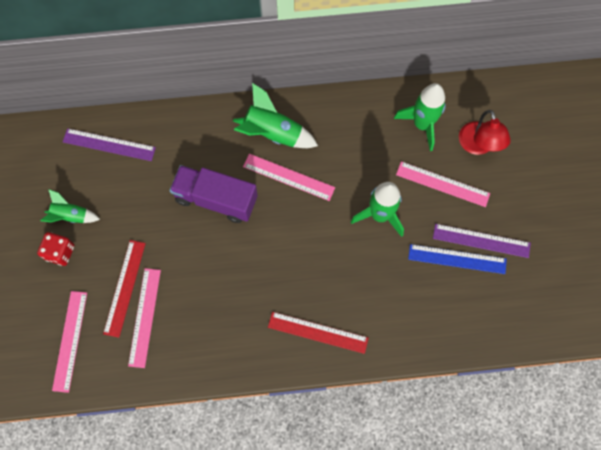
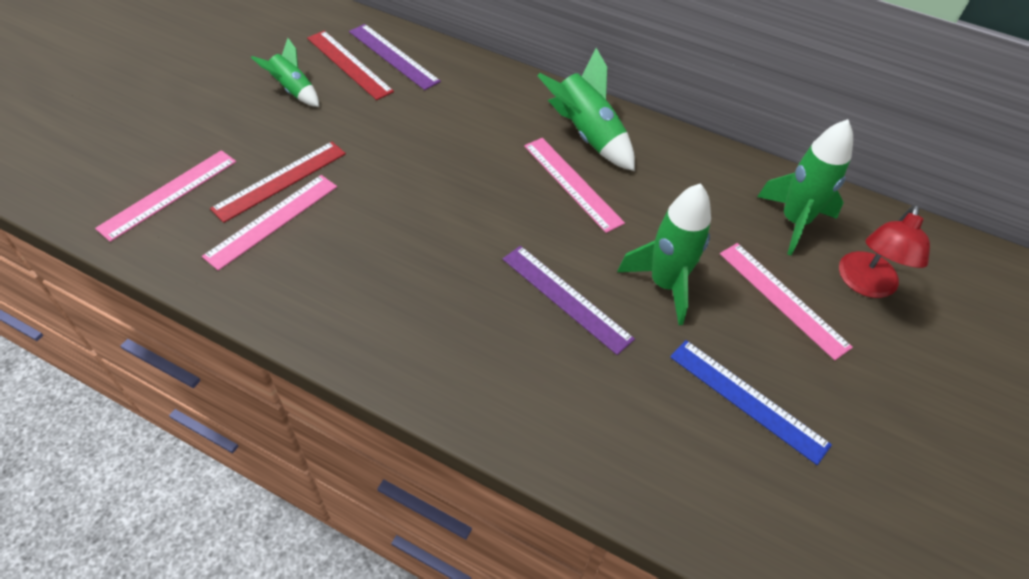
camera: 30 degrees right, 20 degrees down
red dice [37,232,74,266] -> none
purple truck [170,165,258,223] -> none
red ruler [268,312,369,354] -> red ruler moved to [307,31,394,100]
purple ruler [433,224,531,258] -> purple ruler moved to [503,246,635,355]

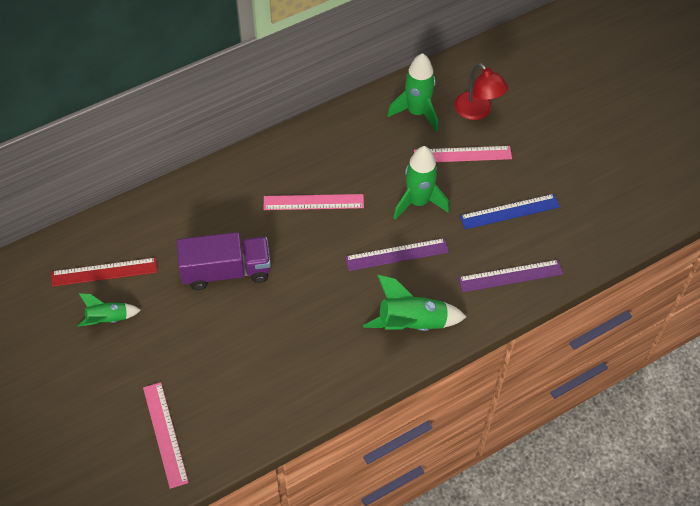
camera: 55 degrees left, 5 degrees up
pink ruler [202,175,337,271] -> none
red ruler [210,142,346,223] -> none
purple ruler [349,24,441,90] -> purple ruler moved to [458,260,563,292]
green rocket [537,48,635,171] -> green rocket moved to [363,275,467,331]
none -> purple truck [176,232,271,290]

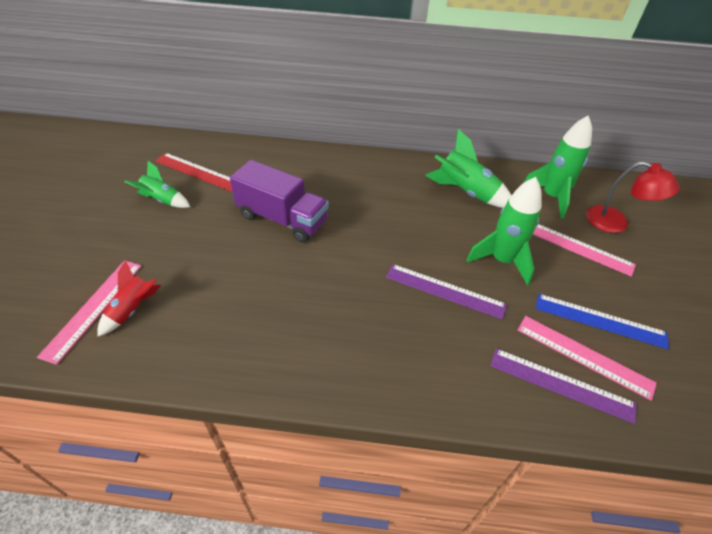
camera: 35 degrees right, 10 degrees down
pink ruler [264,194,364,210] -> pink ruler moved to [518,316,657,401]
green rocket [363,275,467,331] -> green rocket moved to [425,129,511,208]
red lamp [455,63,508,120] -> red lamp turned 60 degrees counterclockwise [586,161,680,233]
none -> red rocket [97,260,161,337]

